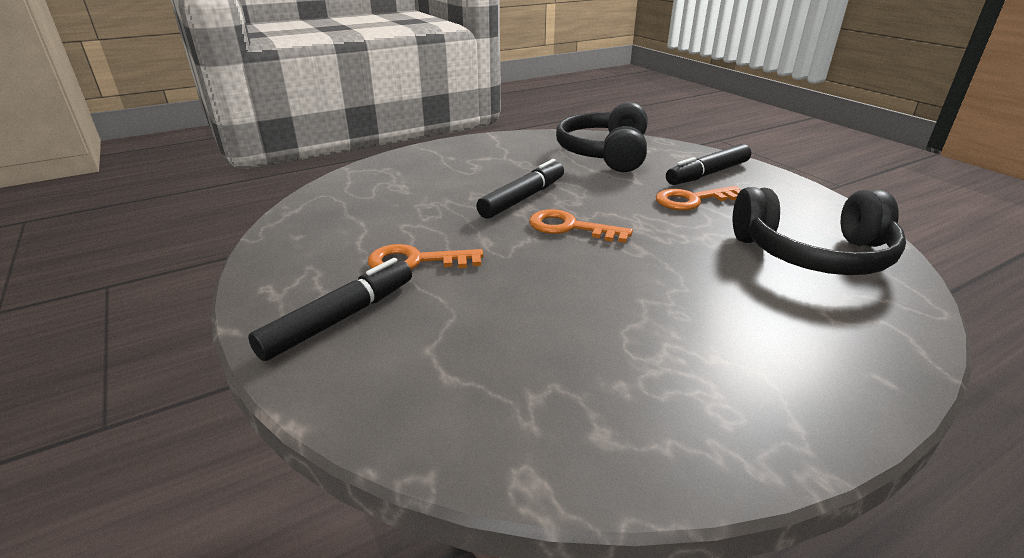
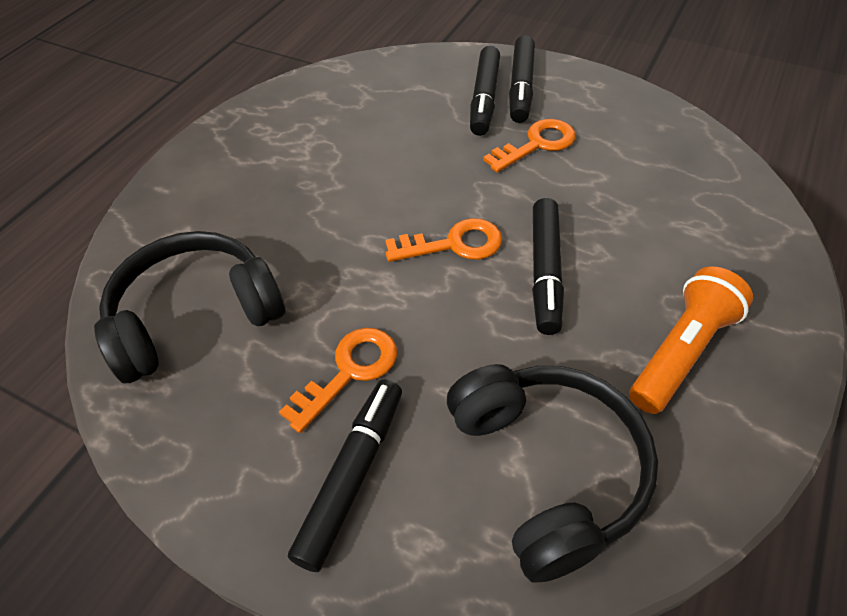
camera: 150 degrees right, 20 degrees up
none -> black marker [470,46,500,136]
none -> orange flashlight [629,266,753,414]

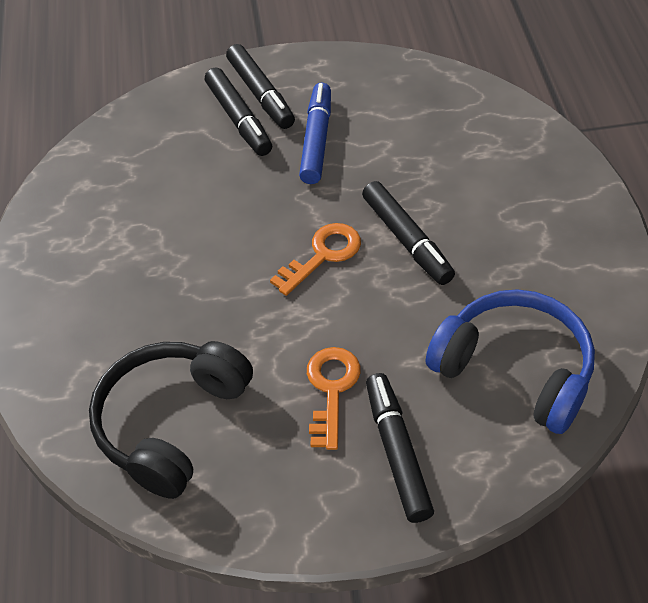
camera: 35 degrees left, 0 degrees up
black headphones [447,364,658,583] -> blue headphones [426,289,595,434]
orange key [483,119,576,172] -> blue marker [299,82,331,184]
orange flashlight [629,266,753,414] -> none

